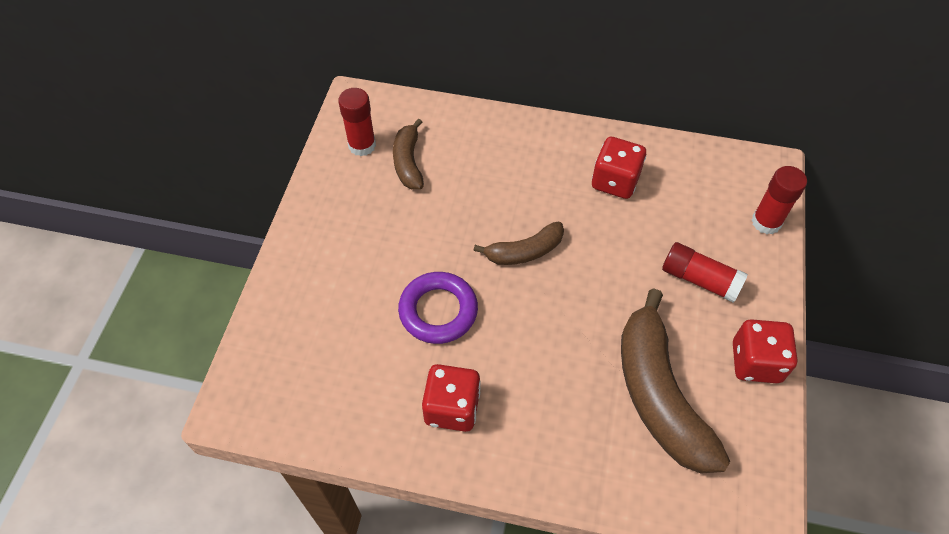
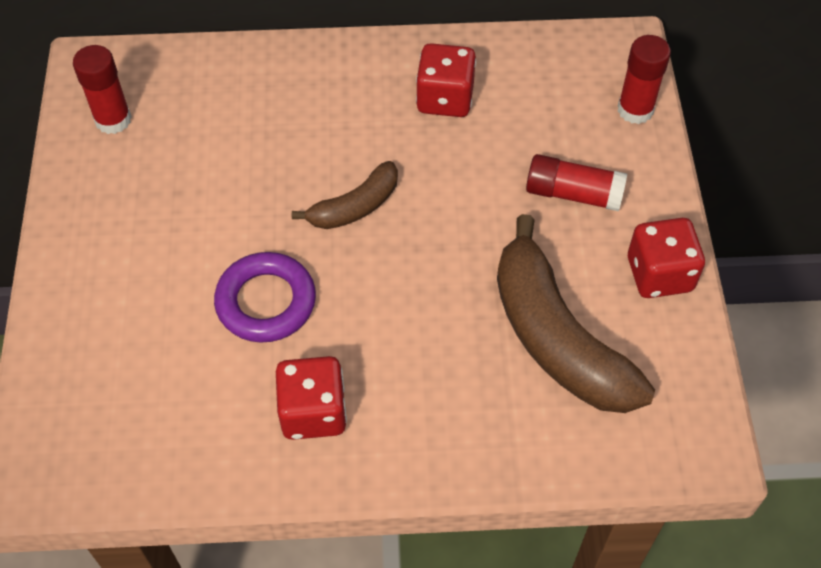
camera: 15 degrees left, 0 degrees up
brown banana [393,119,424,189] -> none

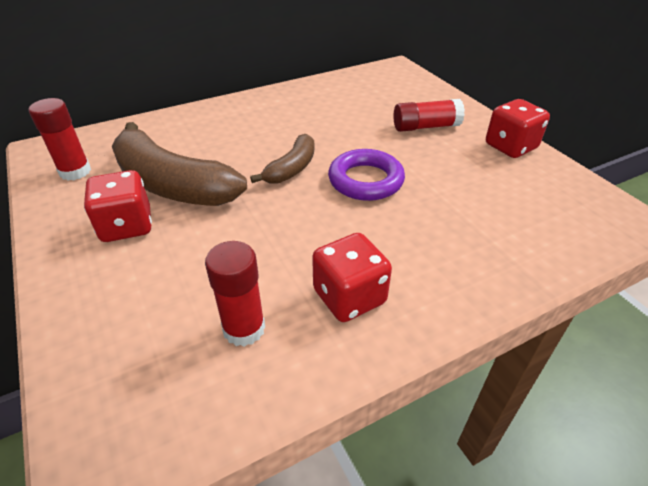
camera: 25 degrees left, 15 degrees down
purple ring [214,252,316,343] -> purple ring moved to [328,149,405,201]
red dice [416,43,476,117] -> red dice moved to [84,170,152,242]
brown banana [497,214,655,413] -> brown banana moved to [112,122,247,206]
red glue stick [618,35,671,124] -> red glue stick moved to [205,241,265,347]

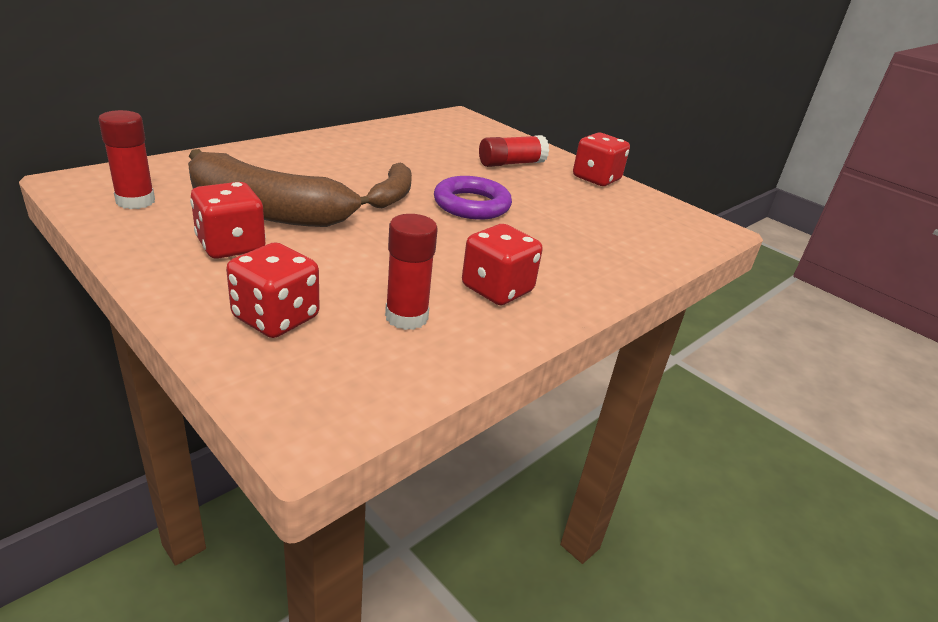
camera: 20 degrees left, 10 degrees down
none -> red dice [226,242,320,338]

